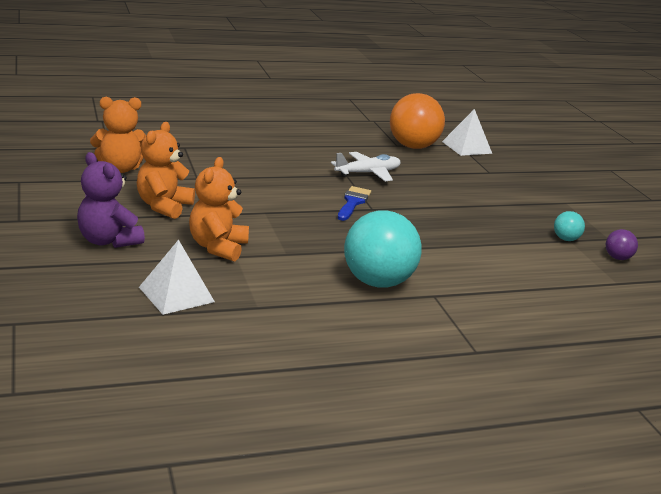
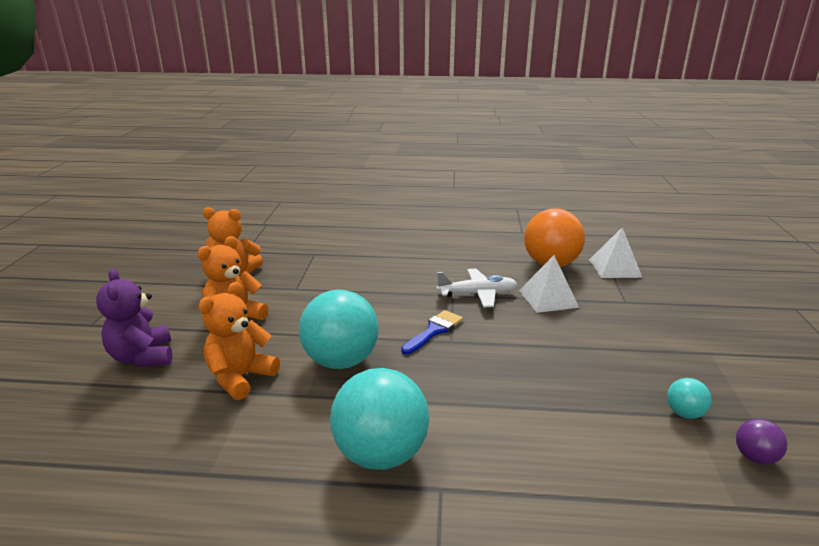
camera: 25 degrees right, 0 degrees up
white pyramid [139,240,215,315] -> white pyramid moved to [519,255,579,313]
none -> turquoise ball [299,290,379,369]

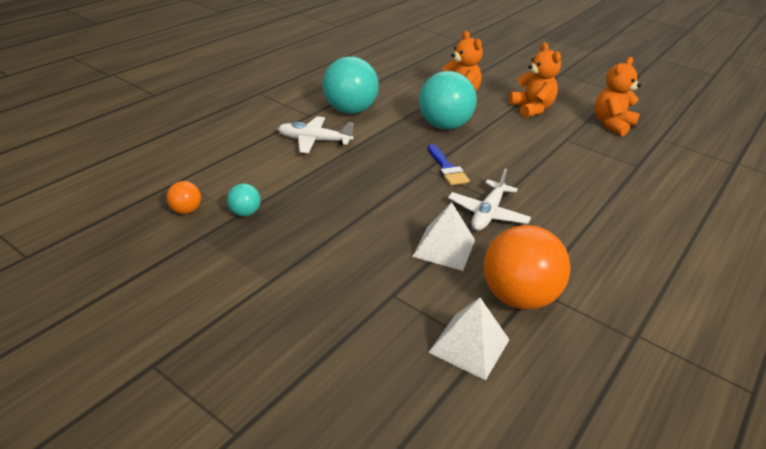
camera: 120 degrees right, 10 degrees up
purple teddy bear [96,269,172,367] -> none
purple ball [736,419,787,465] -> orange ball [166,181,201,214]
none -> white plane [278,116,354,153]

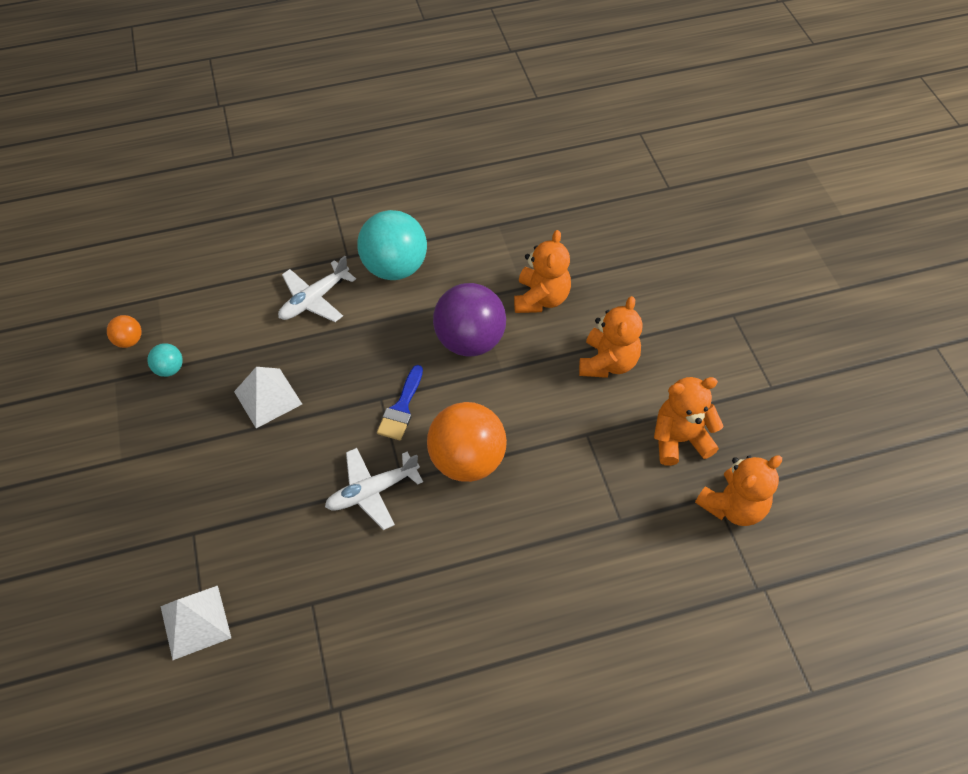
camera: 40 degrees right, 20 degrees up
white plane [278,116,354,153] -> white plane turned 90 degrees counterclockwise [278,256,356,322]
white pyramid [412,202,475,271] -> white pyramid moved to [234,367,302,428]
turquoise ball [419,71,477,129] -> purple ball [433,283,506,357]
orange ball [484,225,570,309] -> orange ball moved to [427,402,507,482]
none -> orange teddy bear [695,455,782,526]

